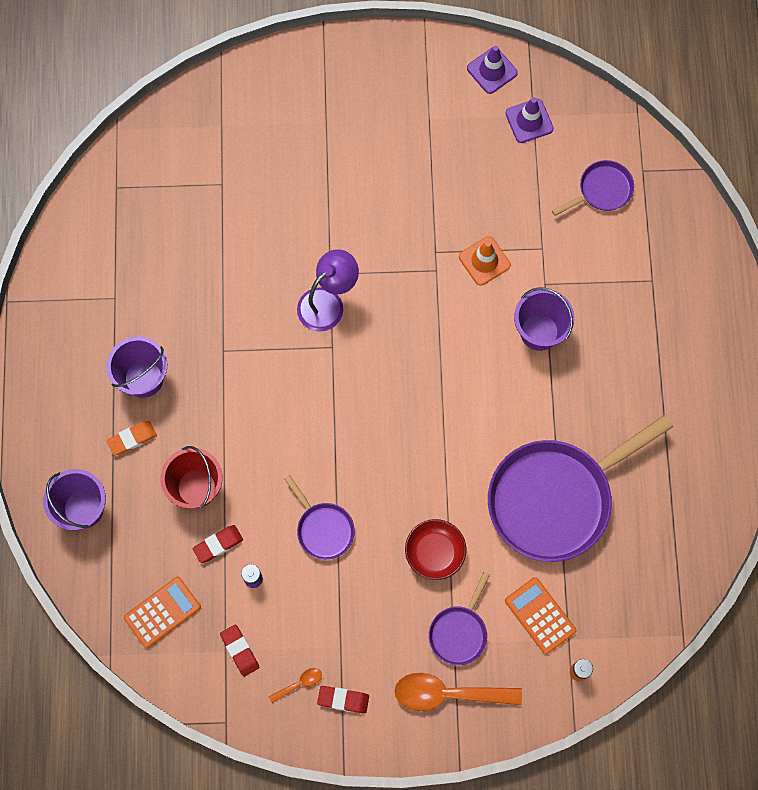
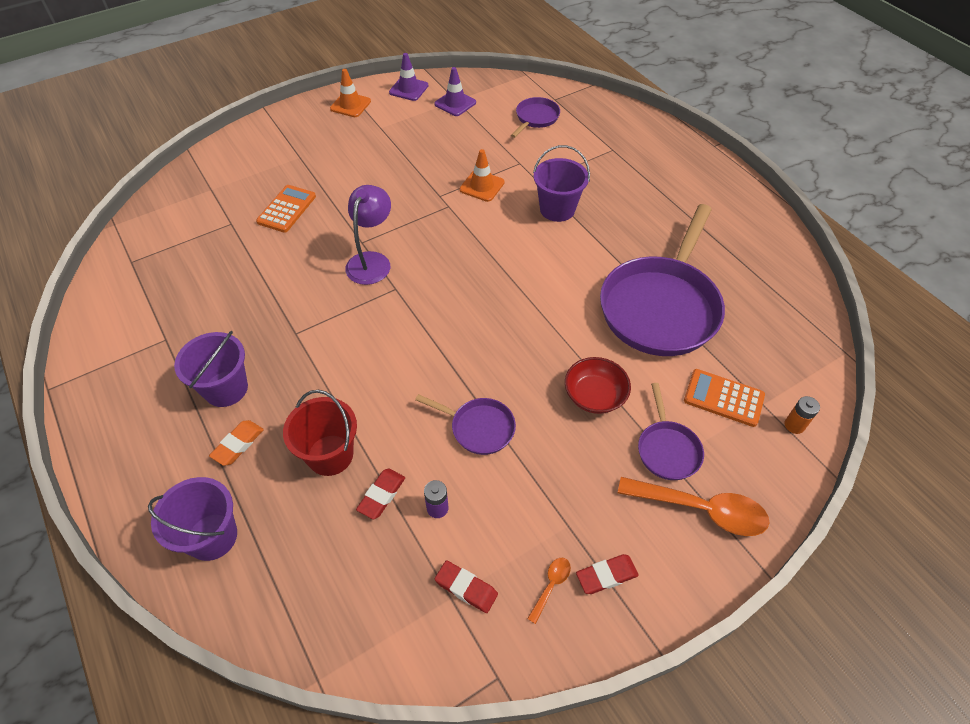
camera: 30 degrees left, 20 degrees down
orange calculator [124,577,201,648] -> orange calculator moved to [256,185,316,233]
orange spoon [394,673,522,711] -> orange spoon turned 135 degrees counterclockwise [618,477,769,536]
none -> orange traffic cone [330,69,371,117]

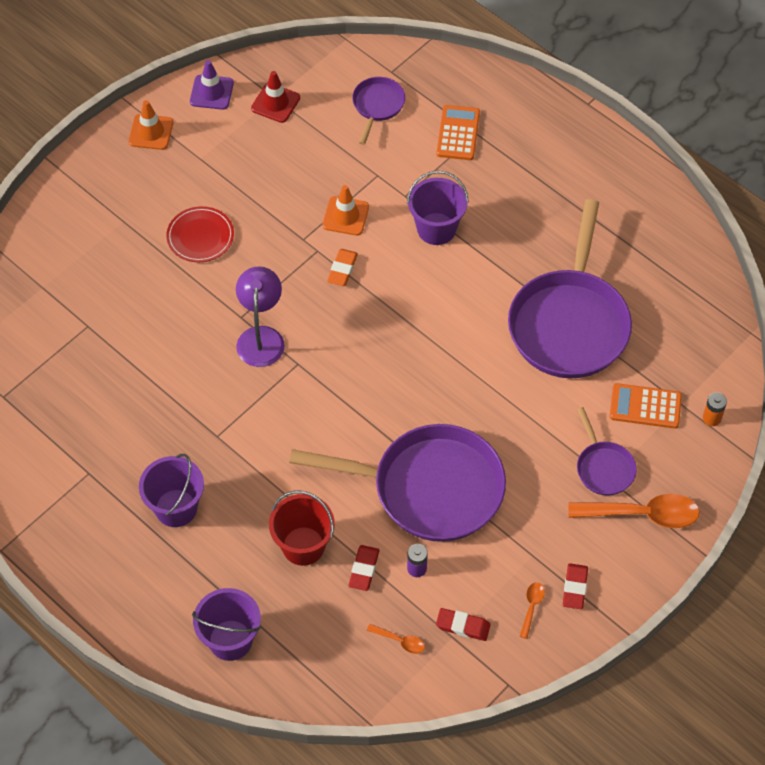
camera: 15 degrees left, 5 degrees up
orange eraser [209,420,264,466] -> orange eraser moved to [327,249,358,286]
orange calculator [256,185,316,233] -> orange calculator moved to [437,105,480,160]
purple pan [415,394,516,455] -> purple pan [289,424,506,542], size x2.16
purple traffic cone [434,67,476,116] -> red traffic cone [251,71,300,123]
red bowl [565,357,631,414] -> none
red eraser [576,554,639,594] -> red eraser turned 45 degrees counterclockwise [563,563,588,609]
none -> red plate [166,206,234,262]
none -> orange spoon [367,624,425,654]

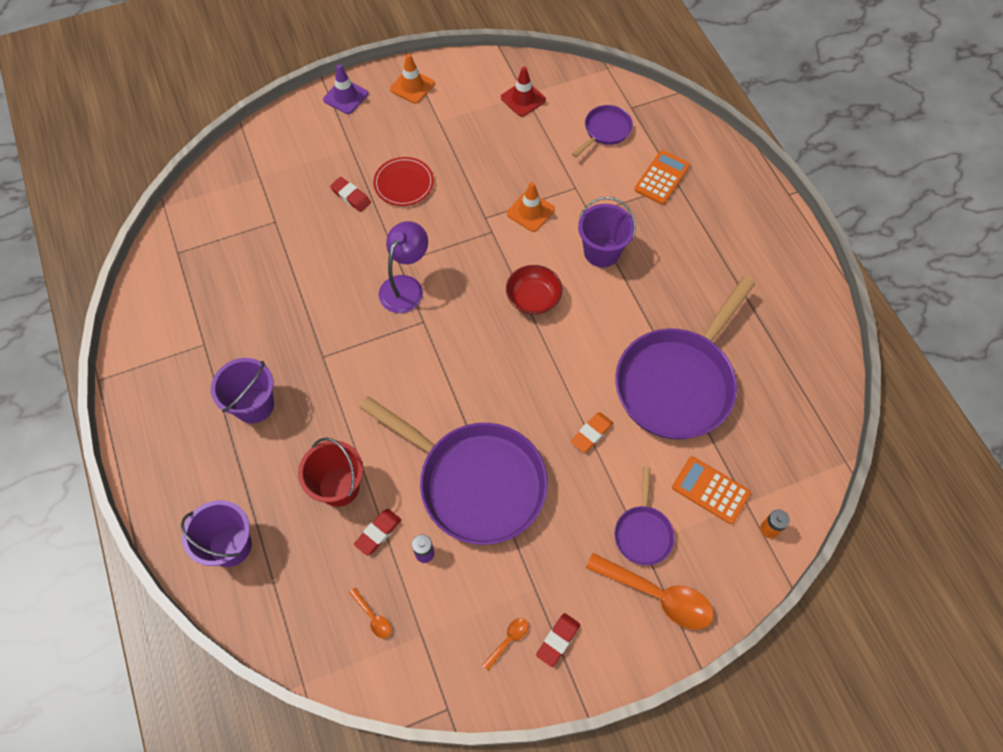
camera: 25 degrees right, 5 degrees up
purple traffic cone [190,60,234,110] -> purple traffic cone moved to [323,64,368,114]
orange eraser [327,249,358,286] -> orange eraser moved to [571,412,613,453]
red eraser [436,608,490,641] -> red eraser moved to [330,177,371,212]
none -> red bowl [506,265,562,315]

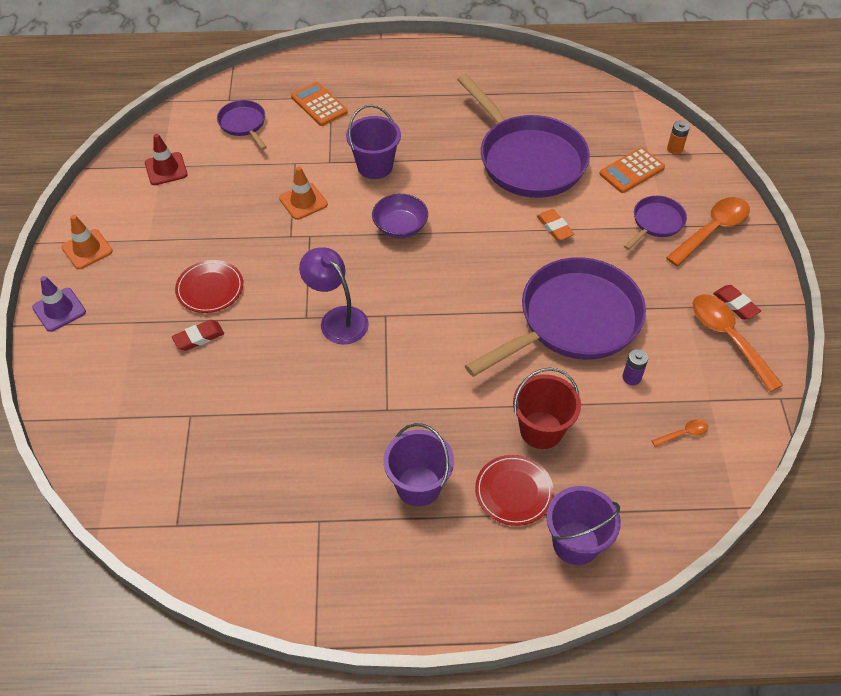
camera: 70 degrees left, 10 degrees down
red eraser [354,509,401,556] -> none
orange spoon [482,618,528,670] -> orange spoon [693,294,783,392], size x2.19
red bowl [506,265,562,315] -> purple bowl [372,194,428,238]
purple pan [614,467,675,565] -> purple pan turned 75 degrees counterclockwise [624,196,687,250]
none -> red plate [475,455,554,526]

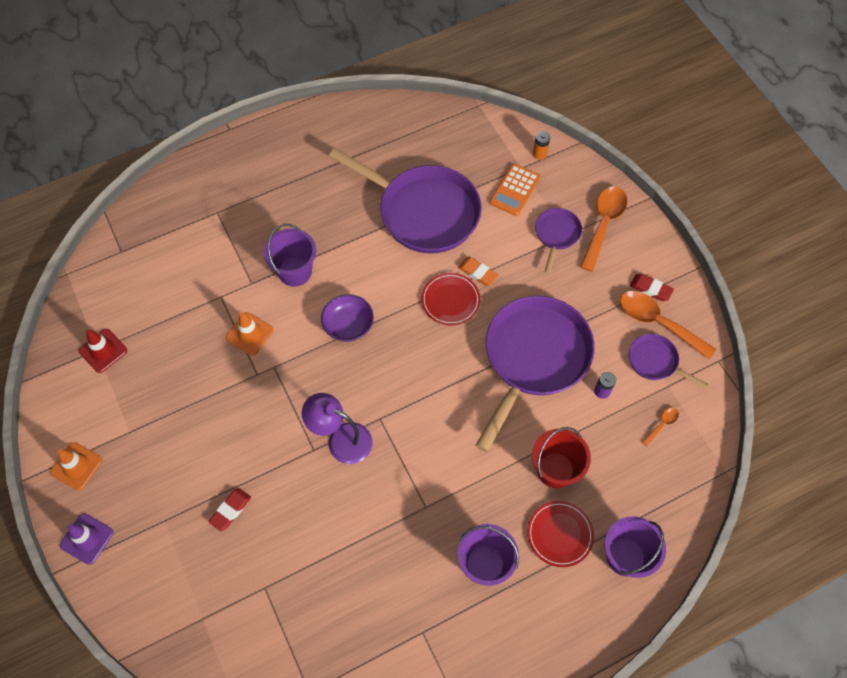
camera: 25 degrees left, 10 degrees up
red plate [175,260,243,313] -> red plate moved to [421,273,481,325]
purple pan [217,100,267,150] -> purple pan moved to [629,334,709,389]
orange calculator [291,82,348,126] -> none

